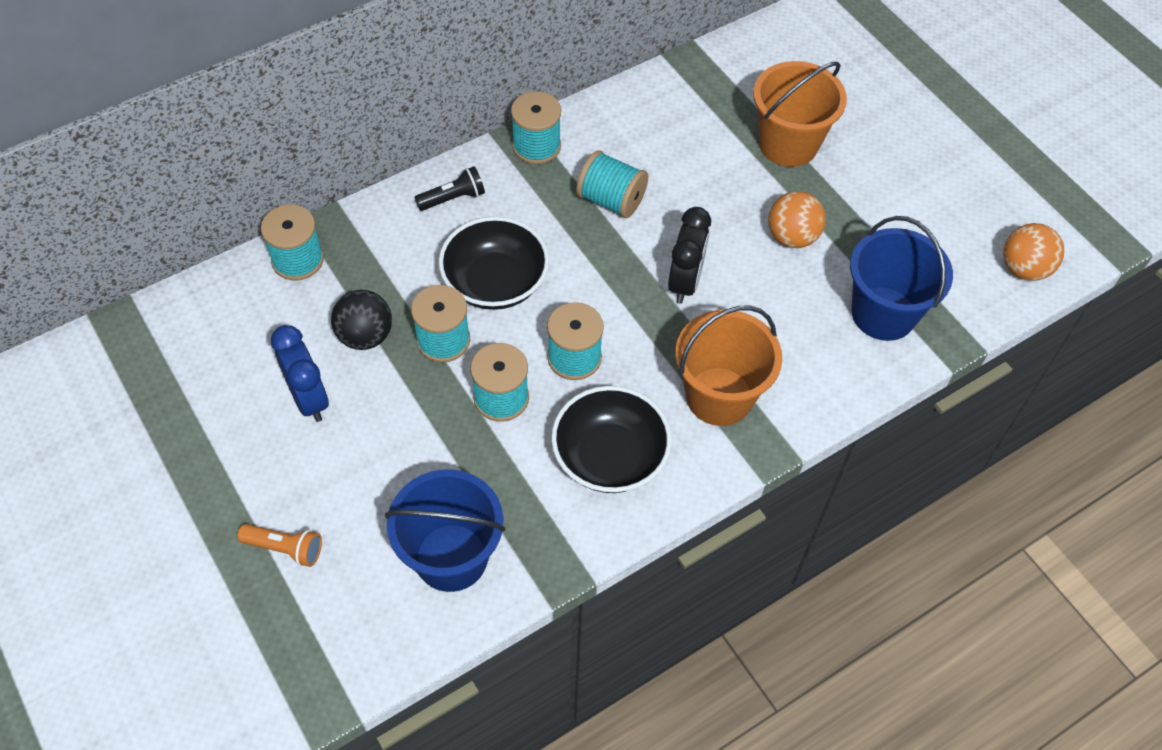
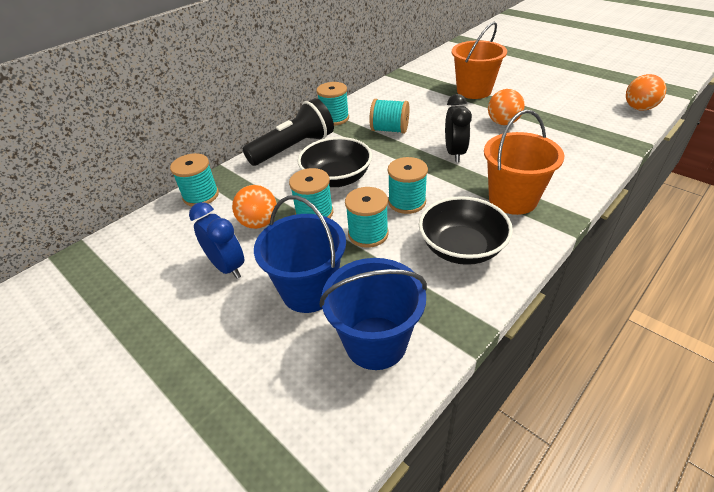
camera: 10 degrees left, 15 degrees down
orange flashlight [237,524,322,567] -> none
black ball [331,290,392,350] -> orange ball [232,185,277,229]
black flashlight [415,166,485,211] -> black flashlight [243,98,334,166], size x2.07
blue bucket [850,216,953,341] -> blue bucket moved to [254,195,346,313]

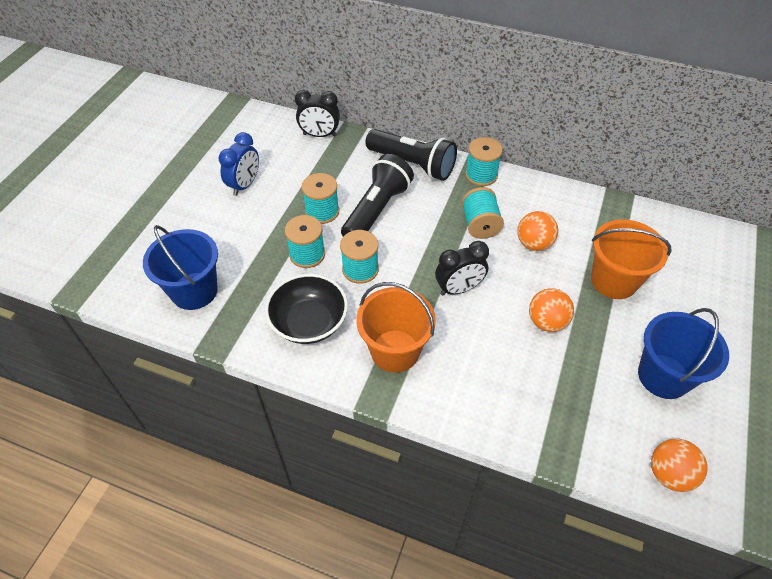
camera: 65 degrees right, 10 degrees up
turquoise spool [170,153,219,206] -> black clock [295,90,340,137]
orange ball [232,185,277,229] -> orange ball moved to [517,211,558,251]
blue bucket [254,195,346,313] -> blue bucket moved to [638,308,729,399]
black bowl [298,137,372,187] -> black flashlight [341,154,414,237]

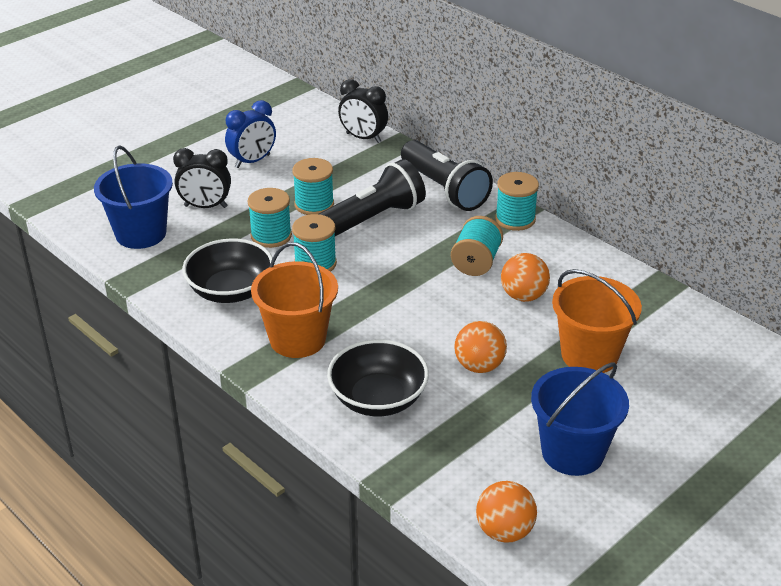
camera: 25 degrees right, 15 degrees down
black clock [435,241,489,295] -> black clock moved to [173,148,231,208]
none -> black bowl [327,340,429,416]

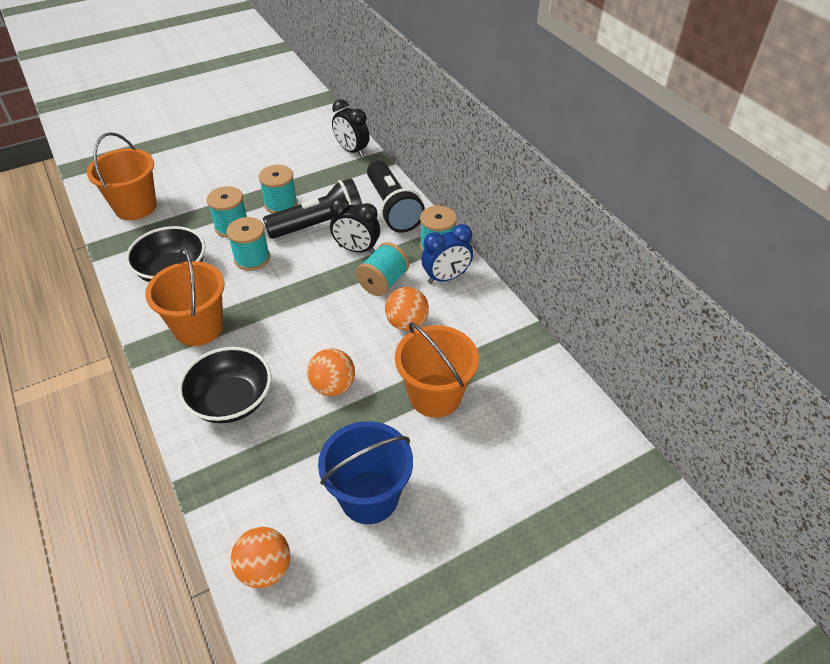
camera: 15 degrees right, 10 degrees up
blue bucket [94,145,173,249] -> orange bucket [87,132,157,220]
black clock [173,148,231,208] -> black clock moved to [330,198,380,254]
blue clock [225,100,276,168] -> blue clock moved to [421,224,473,284]

